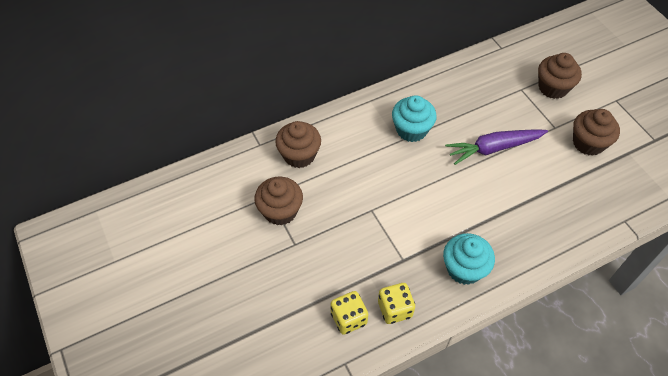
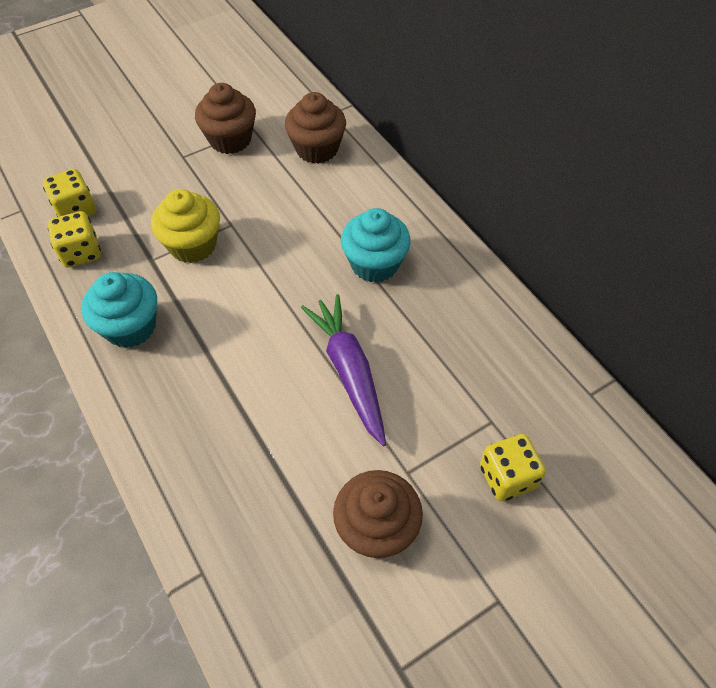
camera: 85 degrees right, 0 degrees up
brown cupcake [538,53,582,99] -> yellow dice [480,434,546,501]
none -> yellow cupcake [151,189,220,263]

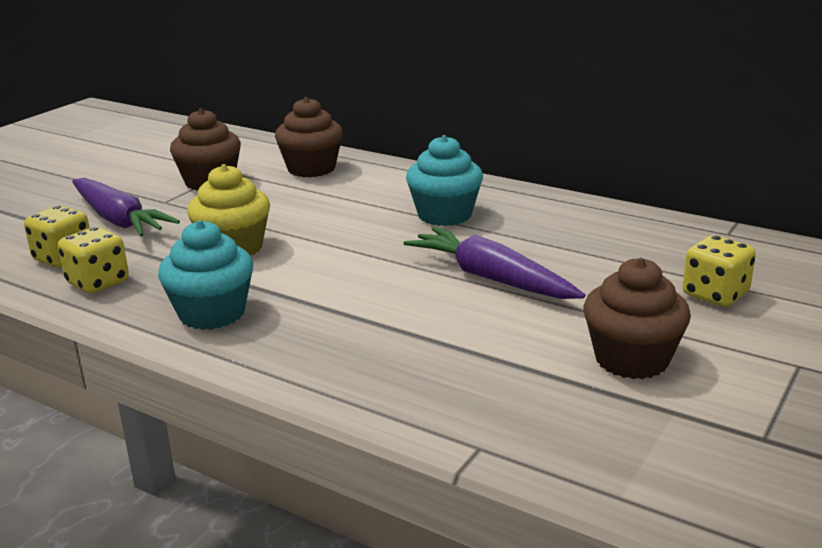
camera: 25 degrees left, 30 degrees down
none -> purple carrot [72,178,180,236]

